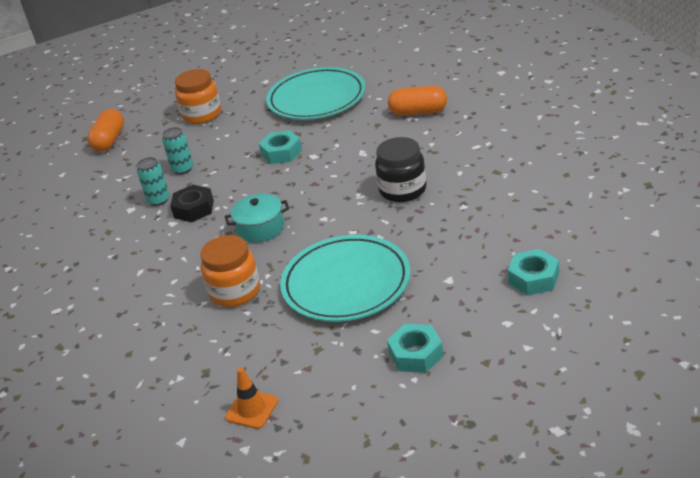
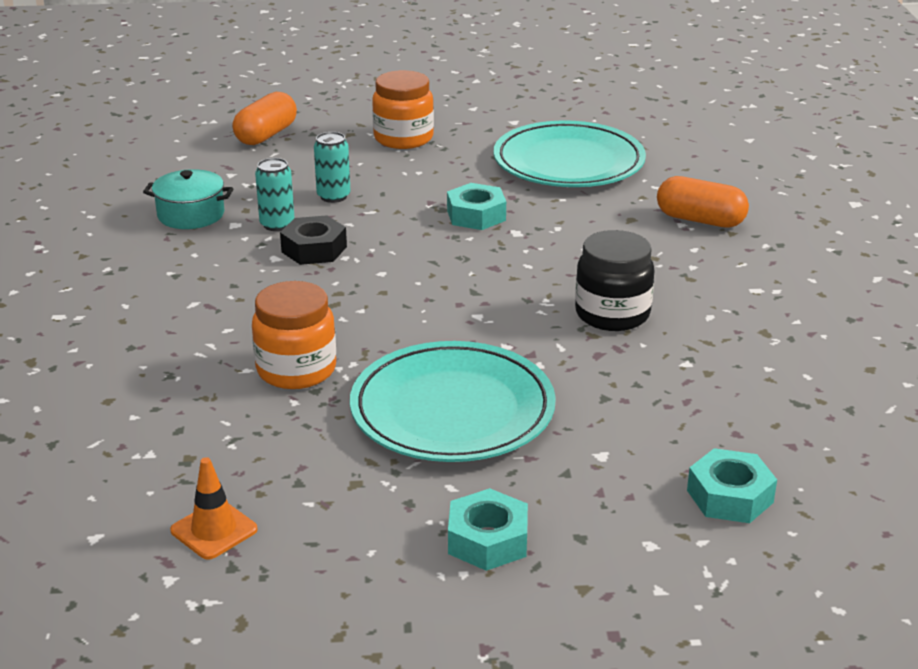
camera: 15 degrees right, 5 degrees down
turquoise pot [225,194,289,243] -> turquoise pot moved to [143,169,233,229]

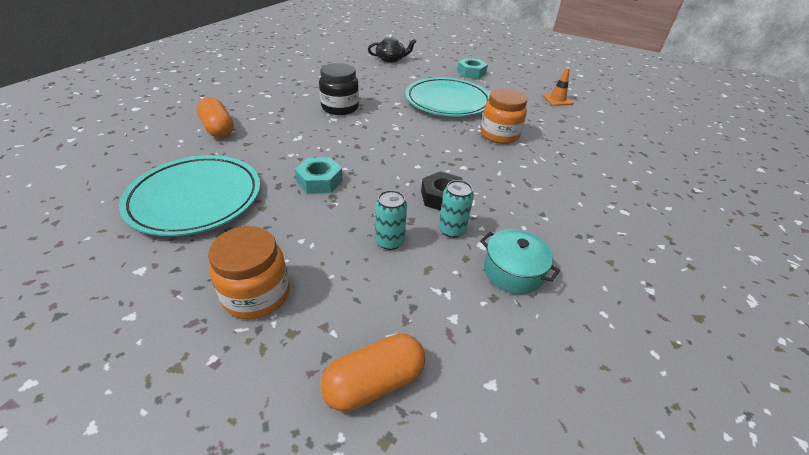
camera: 150 degrees left, 10 degrees up
turquoise nut [687,448,777,523] -> black teapot [368,34,416,63]

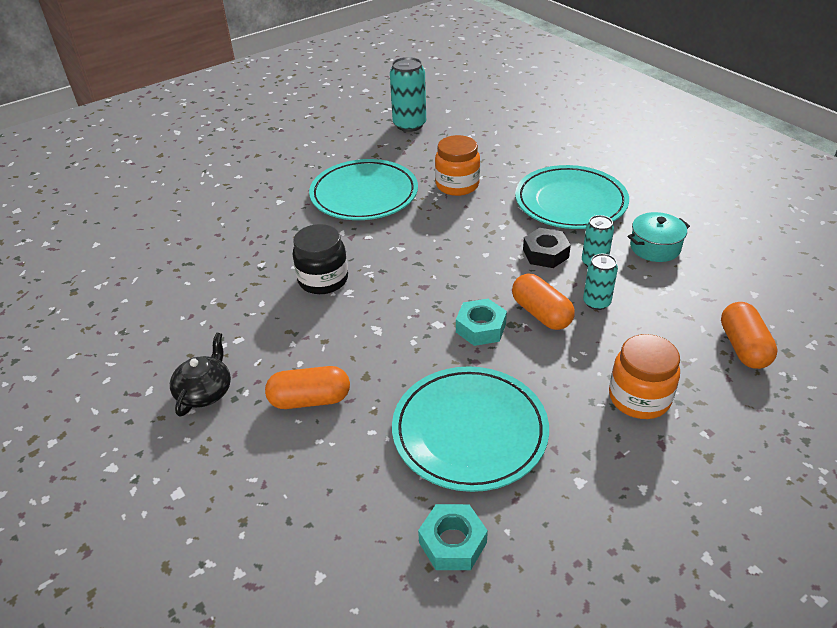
camera: 60 degrees left, 0 degrees up
black teapot [368,34,416,63] -> black teapot moved to [170,333,231,416]
turquoise nut [457,58,488,79] -> turquoise nut moved to [418,504,488,570]
orange traffic cone [543,68,574,106] -> turquoise can [390,57,426,132]
none -> orange capsule [512,274,575,330]
none -> turquoise plate [515,165,629,229]

